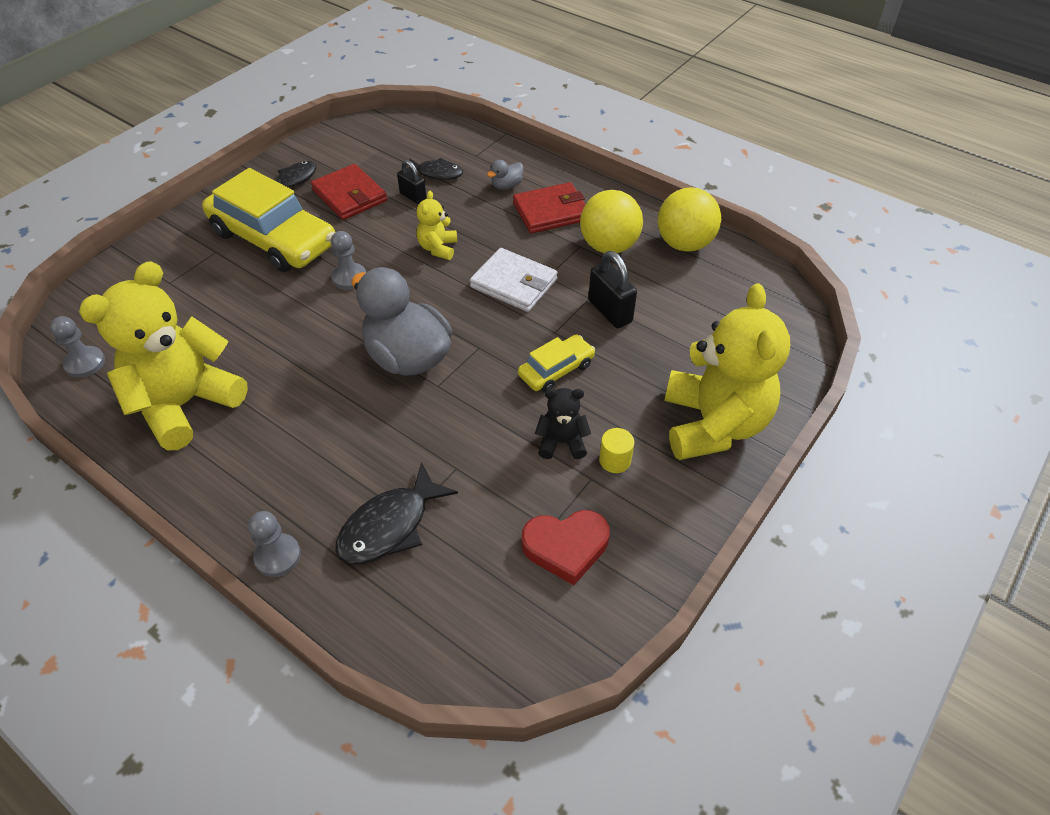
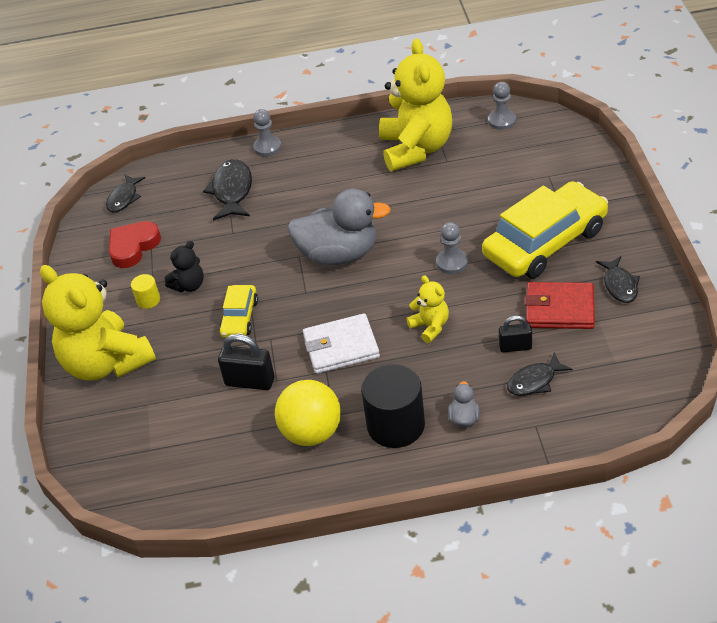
camera: 140 degrees right, 5 degrees down
yellow car [202,168,335,272] -> yellow car turned 150 degrees clockwise [482,181,608,278]
red wallet [513,182,586,233] -> black cylinder [361,364,425,448]
yellow ball [658,187,721,252] -> none
none -> black fish [106,174,145,212]

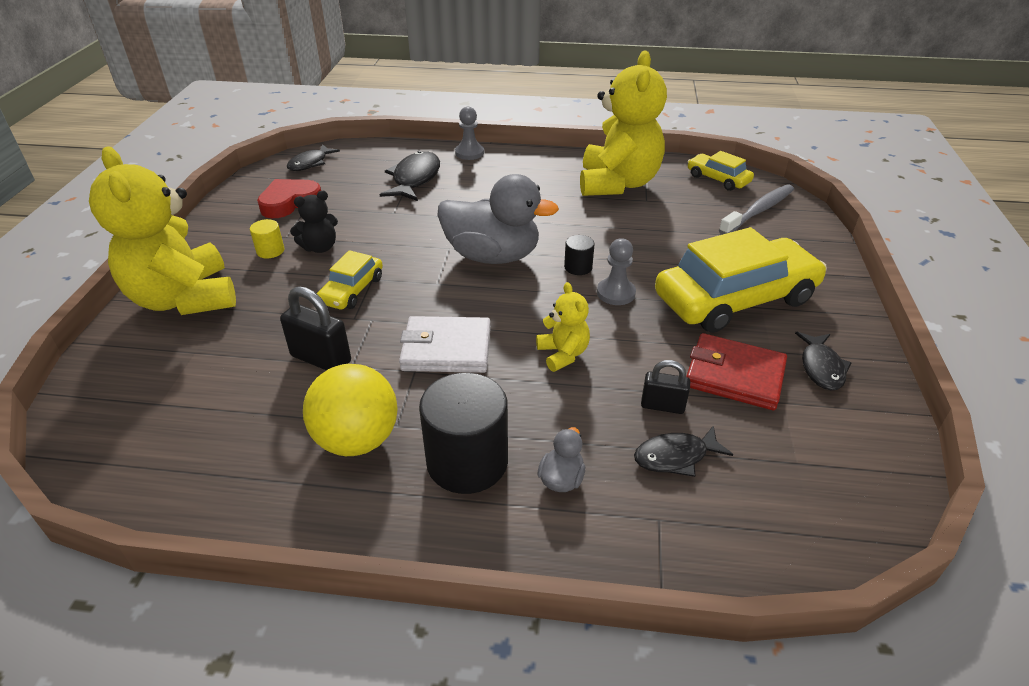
camera: 10 degrees right, 5 degrees down
grey pawn [488,82,516,130] -> yellow car [688,151,754,191]
none -> black cylinder [564,235,595,275]
none -> grey toothbrush [719,184,794,235]

